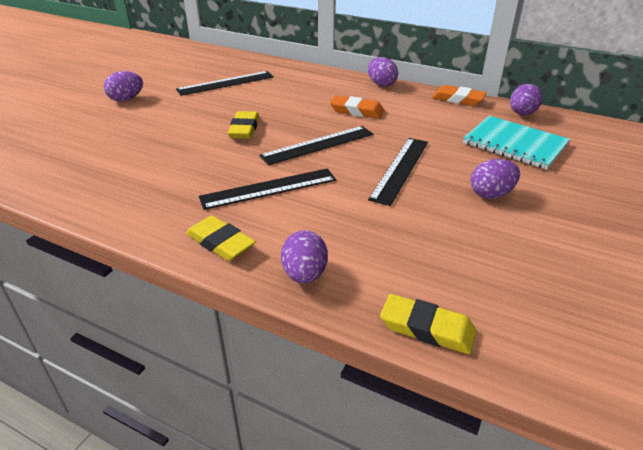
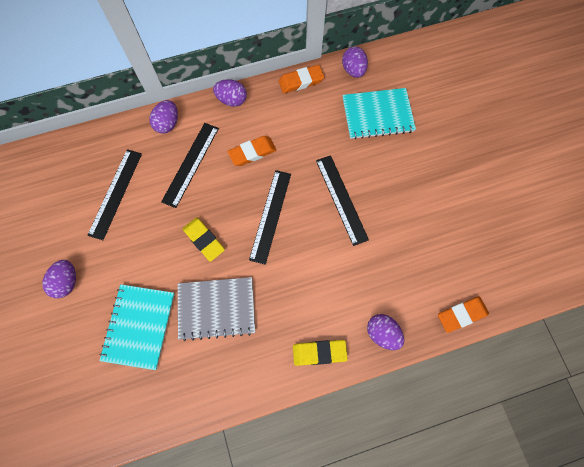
camera: 45 degrees left, 35 degrees up
black ruler [199,168,336,210] -> black ruler moved to [161,123,219,208]
yellow eraser [380,294,476,354] -> orange eraser [438,296,489,333]
purple egg [470,159,520,199] -> purple egg moved to [149,100,178,133]
none -> turquoise notebook [99,284,175,370]
none -> grey notebook [178,277,255,341]

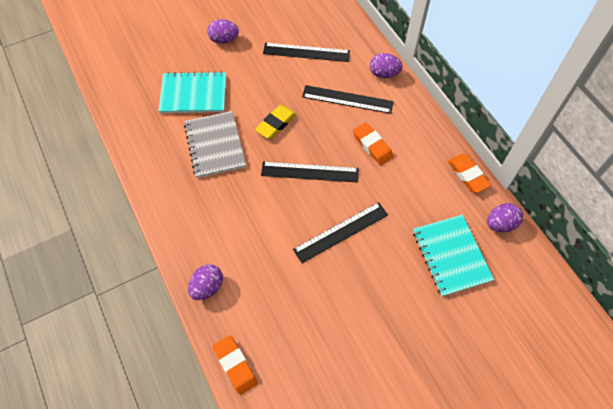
camera: 80 degrees right, 10 degrees down
purple egg [213,79,247,107] -> none
yellow eraser [293,340,348,366] -> none

